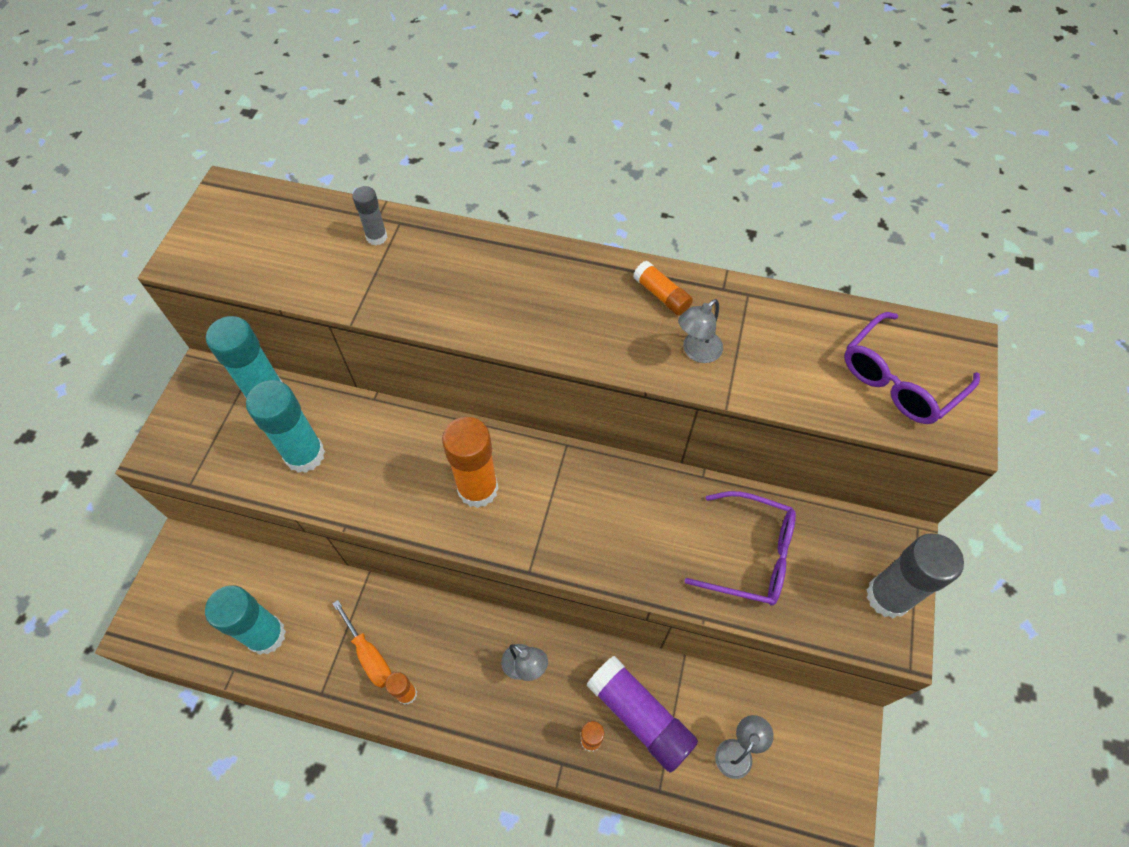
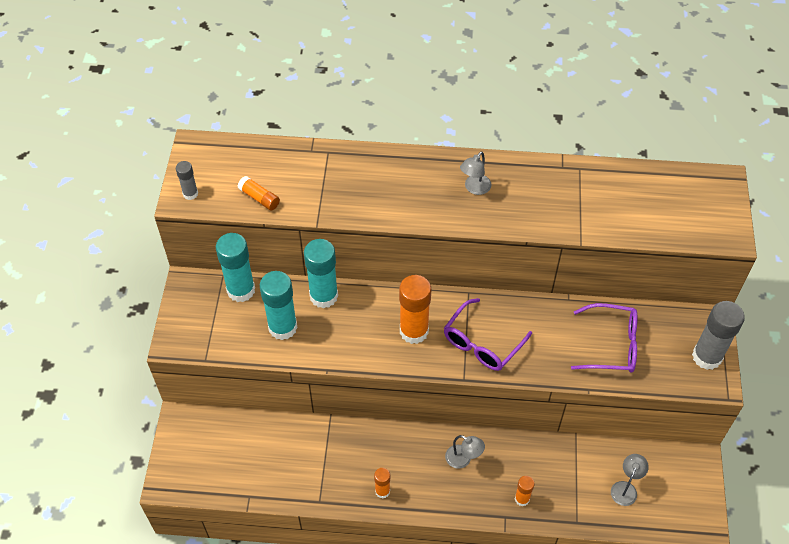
camera: 10 degrees left, 5 degrees down
turquoise glue stick [205,585,286,655] -> turquoise glue stick moved to [304,239,338,309]
orange screwdriver [332,600,392,688] -> none
grey glue stick [353,186,387,245] -> grey glue stick moved to [176,161,198,200]
purple glue stick [586,656,698,773] -> none
orange glue stick [633,261,693,316] -> orange glue stick moved to [238,176,280,210]
grey lamp [678,299,723,363] -> grey lamp moved to [460,151,492,195]
purple glasses [844,312,980,424] -> purple glasses moved to [444,298,532,371]

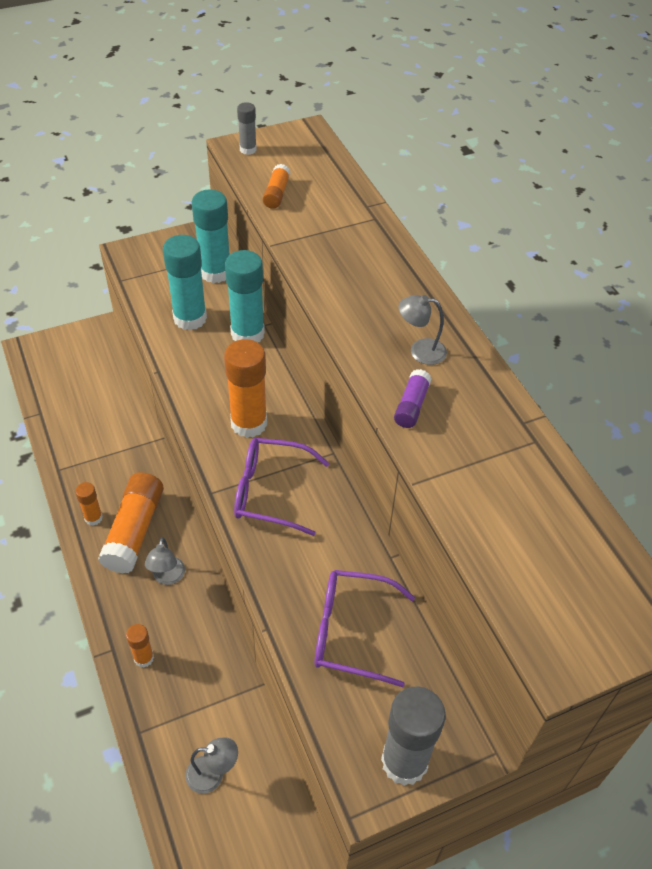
camera: 60 degrees right, 5 degrees down
purple glasses [571,303,638,373] -> purple glasses turned 120 degrees clockwise [314,570,415,687]
none -> orange glue stick [98,472,164,574]
none -> purple glue stick [394,369,432,428]

